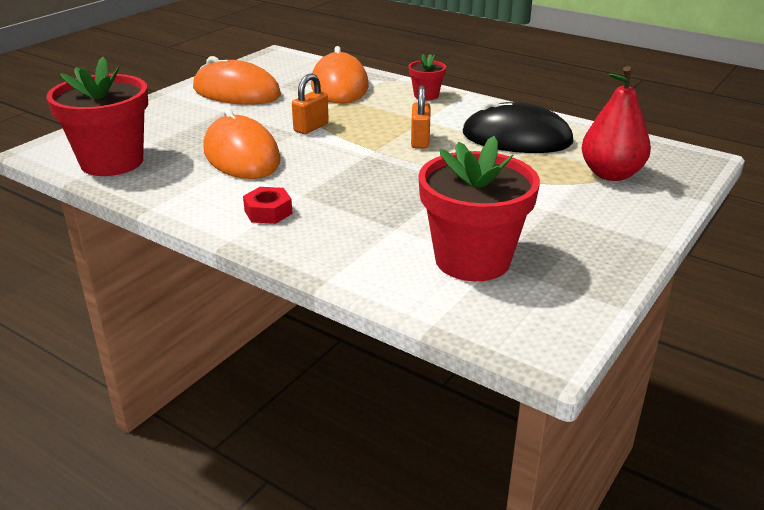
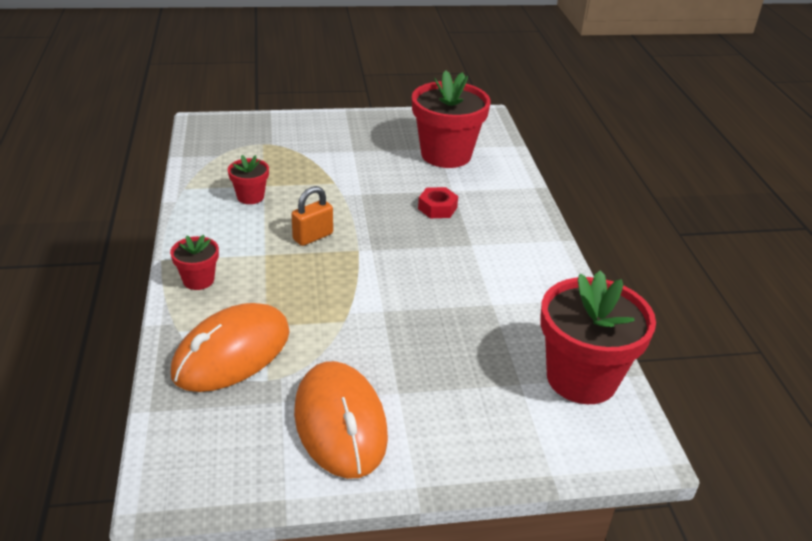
camera: 135 degrees left, 5 degrees up
orange mouse [203,108,281,179] -> none
red nut [243,187,293,224] -> red nut moved to [418,187,458,218]
orange padlock [292,74,329,134] -> none
black mouse [463,100,574,153] -> red flower pot [228,155,269,204]
red pear [581,66,651,181] -> none

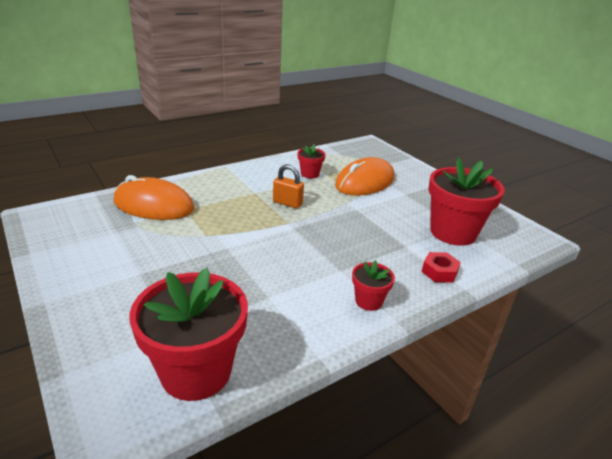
camera: 65 degrees right, 5 degrees down
red flower pot [170,235,219,290] -> red flower pot moved to [352,260,395,311]
orange mouse [294,361,388,479] -> orange mouse moved to [335,157,394,195]
red nut [418,187,458,218] -> red nut moved to [422,252,461,283]

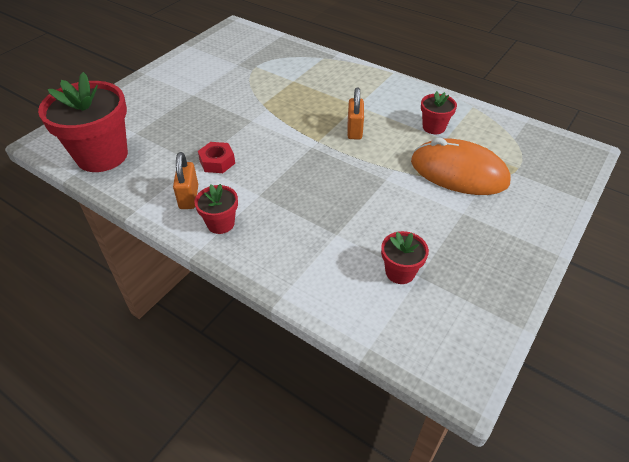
camera: 70 degrees right, 15 degrees up
orange mouse [114,175,194,220] -> none
red nut [422,252,461,283] -> red nut moved to [198,142,235,173]
red flower pot [428,157,505,246] -> red flower pot [381,231,429,284], size x0.48
none -> orange padlock [173,152,198,209]

